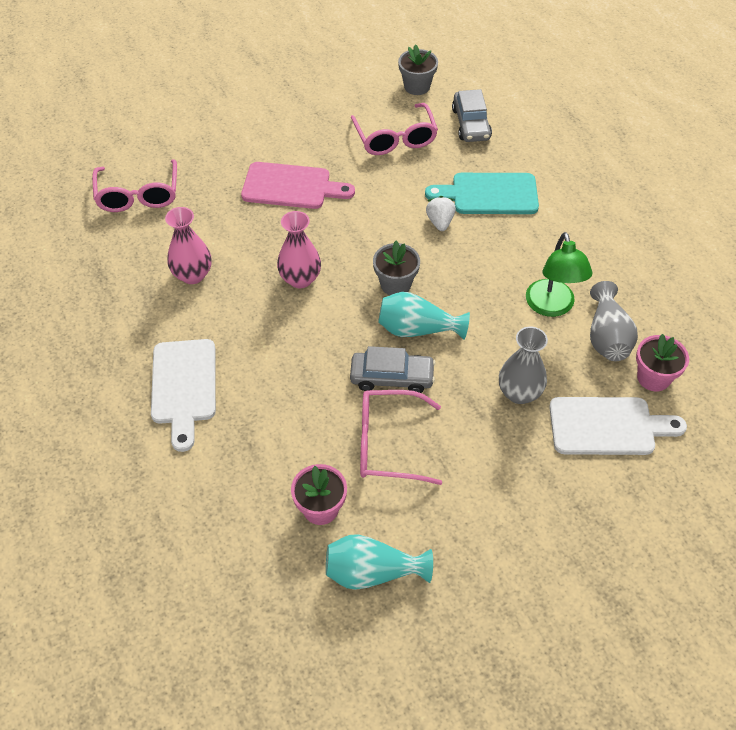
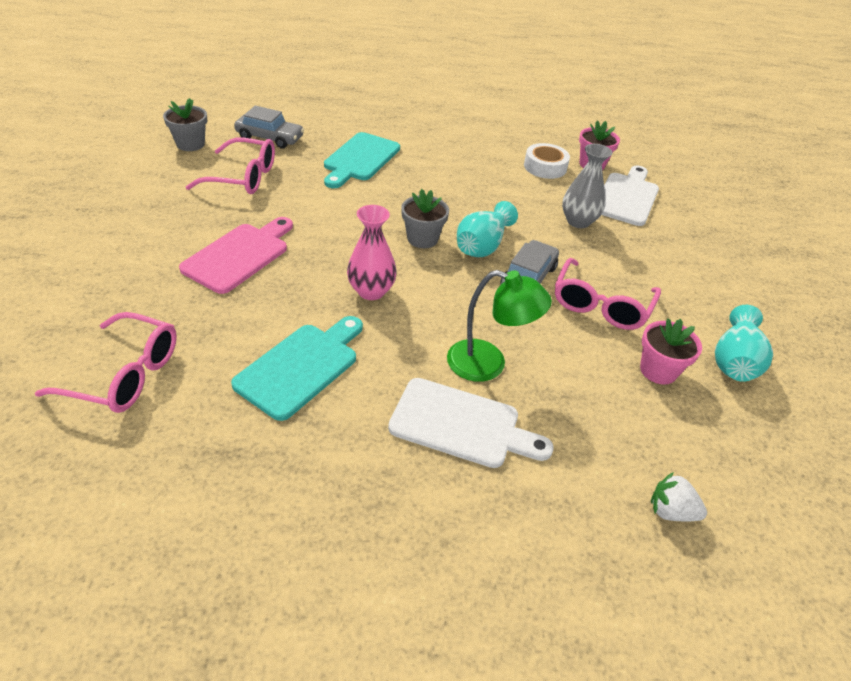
camera: 70 degrees left, 10 degrees down
pink vase [165,207,211,284] -> turquoise cutting board [231,316,363,421]
white strawberry [426,196,456,231] -> white strawberry moved to [651,472,707,521]
green lamp [526,232,592,317] -> green lamp moved to [447,270,552,382]
grey vase [590,281,638,361] -> white tape [524,143,570,179]

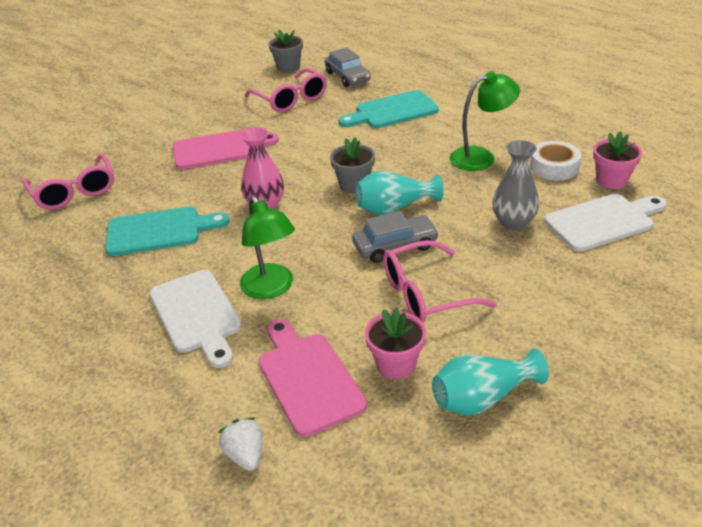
camera: 50 degrees right, 5 degrees down
none -> pink cutting board [259,319,367,437]
none -> green lamp [450,71,520,171]

